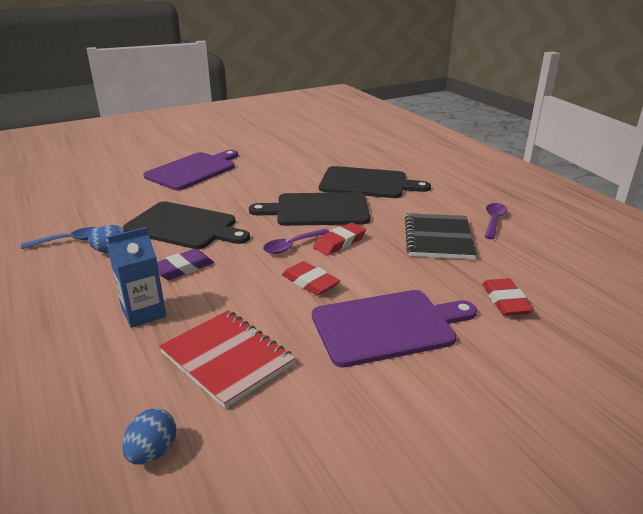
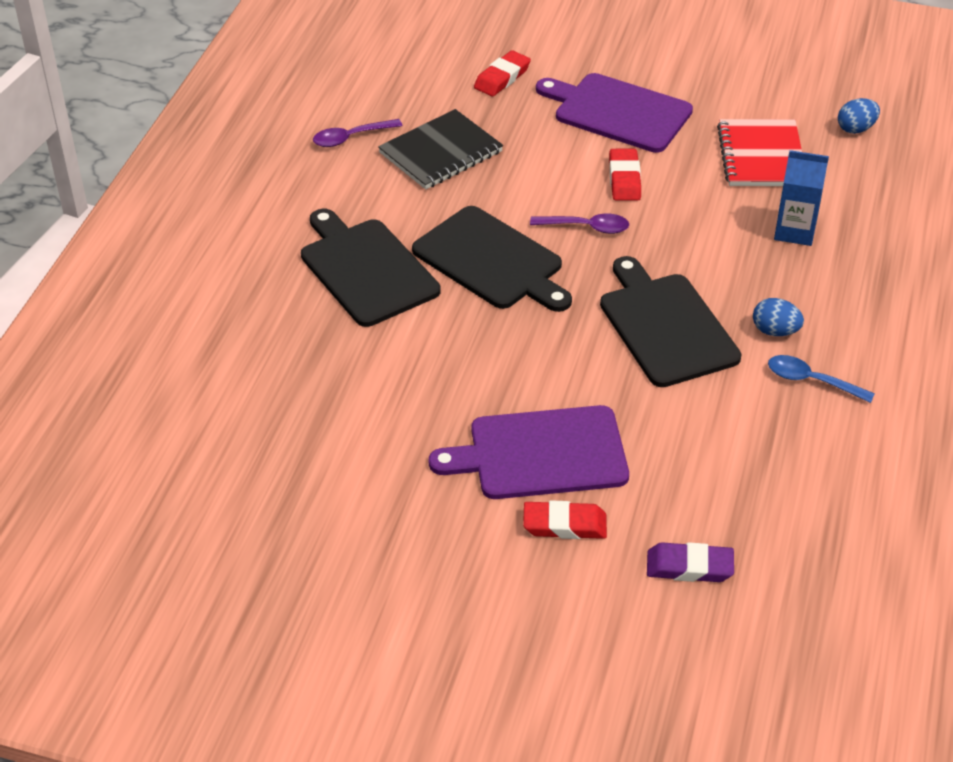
camera: 135 degrees left, 15 degrees up
purple eraser [157,249,214,280] -> purple eraser moved to [647,542,734,582]
red eraser [313,223,366,255] -> red eraser moved to [523,500,607,539]

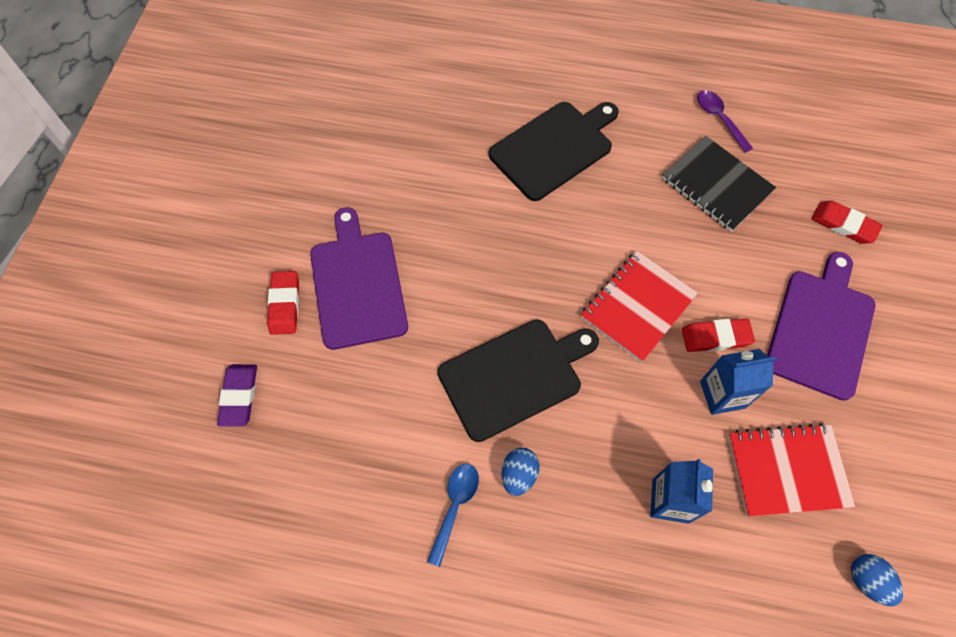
camera: 85 degrees right, 20 degrees up
black cutting board [412,206,572,312] -> none
purple spoon [530,214,629,234] -> red notebook [581,251,698,363]
none -> blue carton [700,349,776,415]

